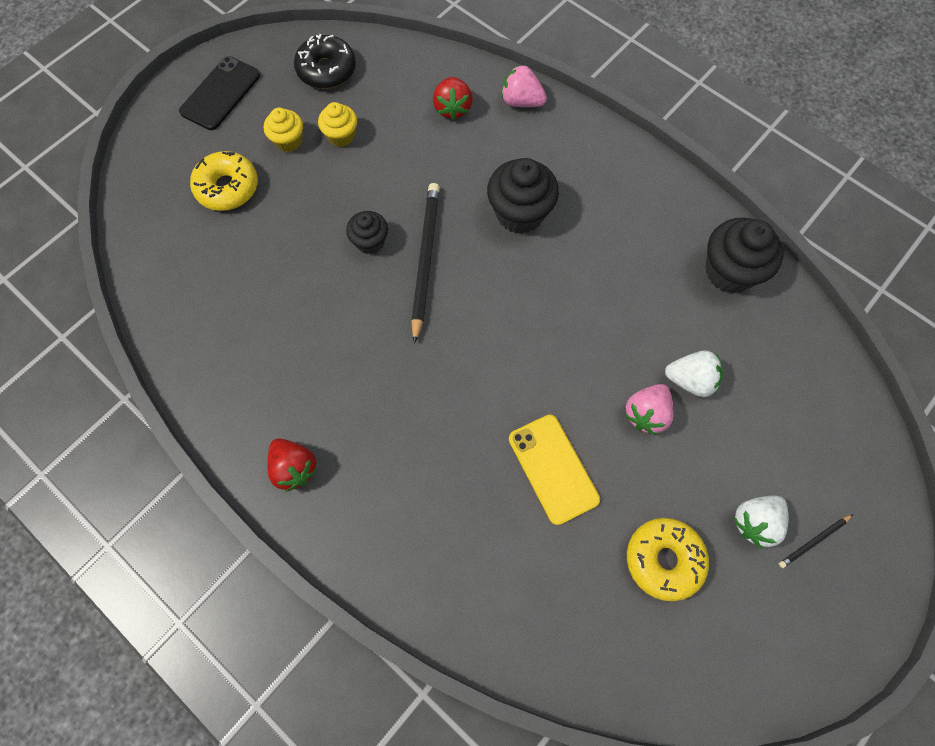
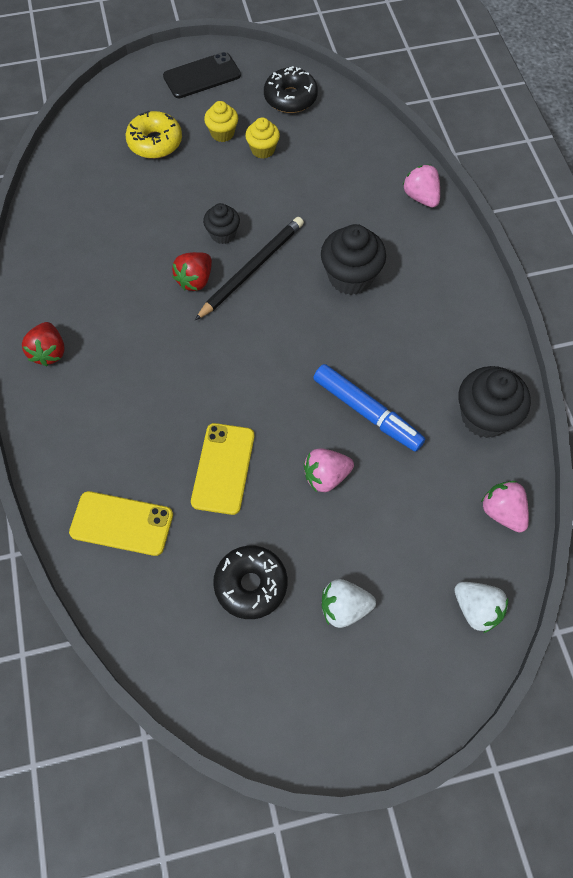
camera: 35 degrees right, 5 degrees down
red strawberry [433,77,473,121] -> red strawberry moved to [172,252,212,291]
yellow donut [627,518,709,601] -> black donut [213,546,287,619]
white strawberry [665,350,723,397] -> white strawberry moved to [454,582,508,633]
black pencil [779,514,853,568] -> none
none -> yellow phone [69,491,173,556]
none -> blue marker [313,364,425,452]
none -> pink strawberry [481,481,529,532]

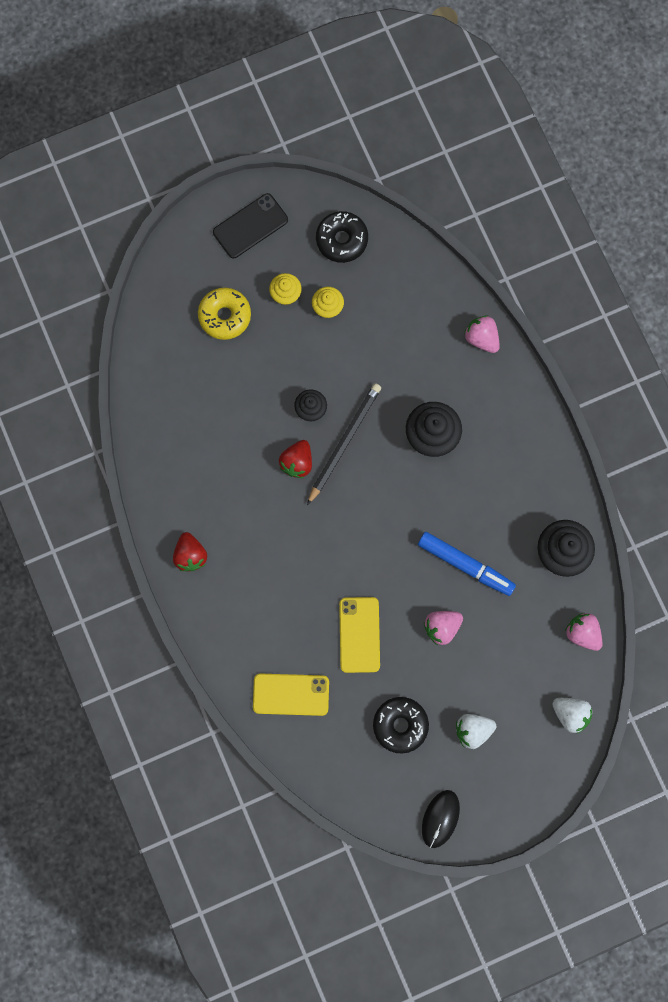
camera: 10 degrees left, 15 degrees up
none -> black mouse [422,790,460,848]

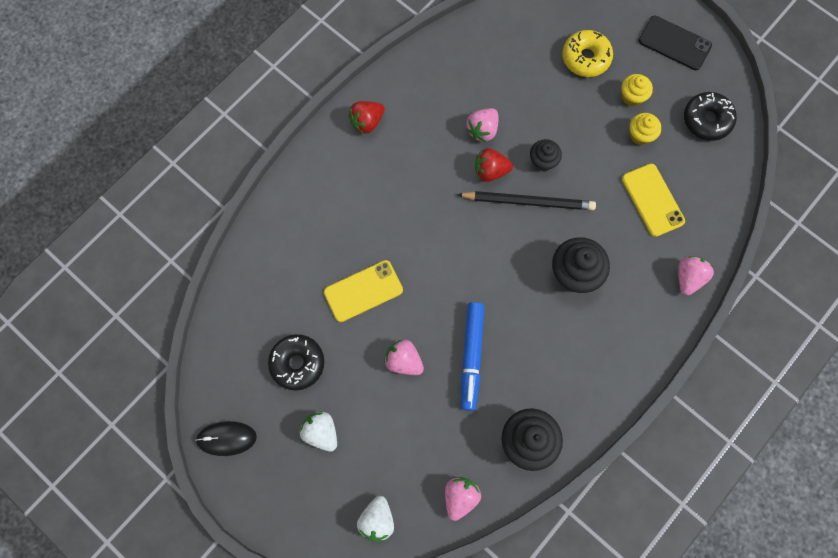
camera: 65 degrees right, 5 degrees down
yellow phone [253,674,329,716] -> yellow phone moved to [622,164,685,237]
none -> pink strawberry [466,108,498,142]

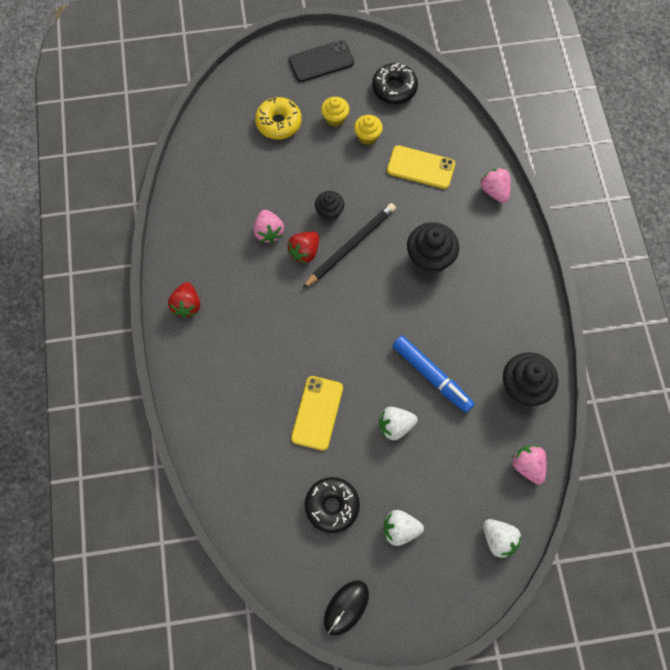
camera: 50 degrees left, 5 degrees down
pink strawberry [384,339,424,375] -> white strawberry [379,407,418,440]

